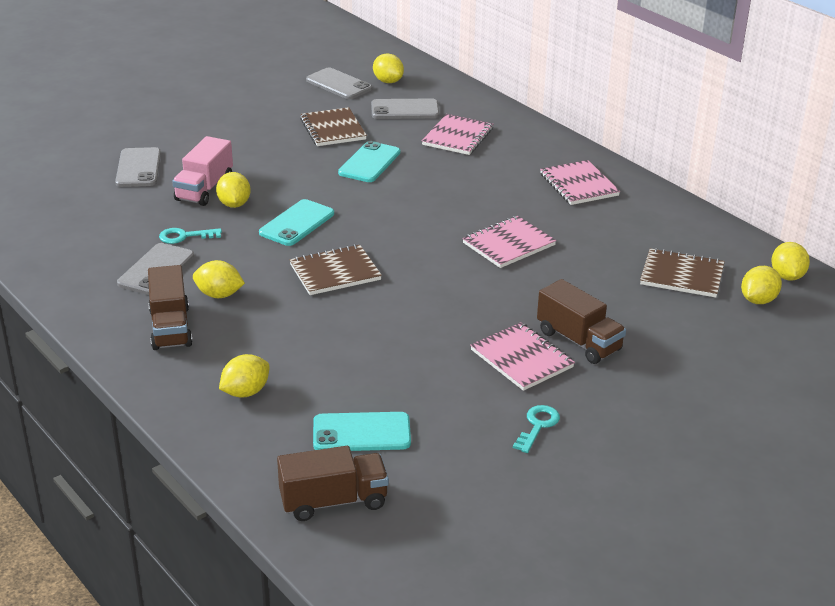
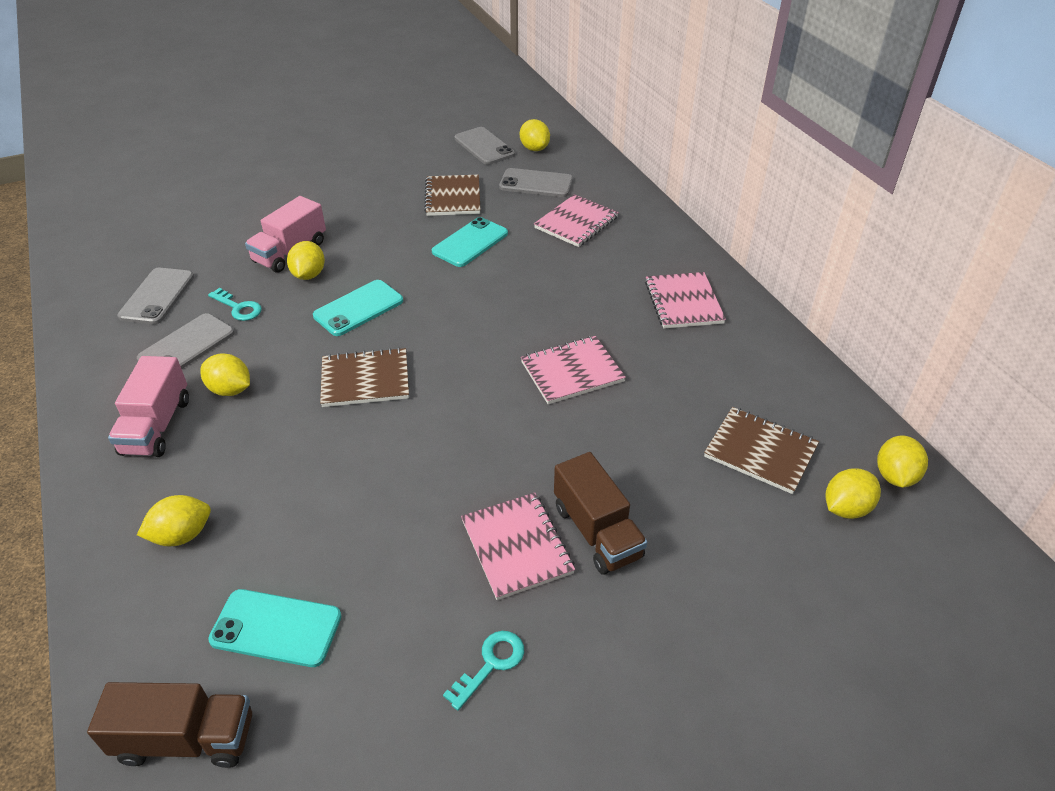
camera: 15 degrees right, 10 degrees up
grey phone [115,147,161,187] -> grey phone moved to [117,268,194,324]
brown truck [148,265,193,350] -> pink truck [108,356,189,457]
turquoise key [159,228,222,244] -> turquoise key turned 150 degrees counterclockwise [208,288,262,321]

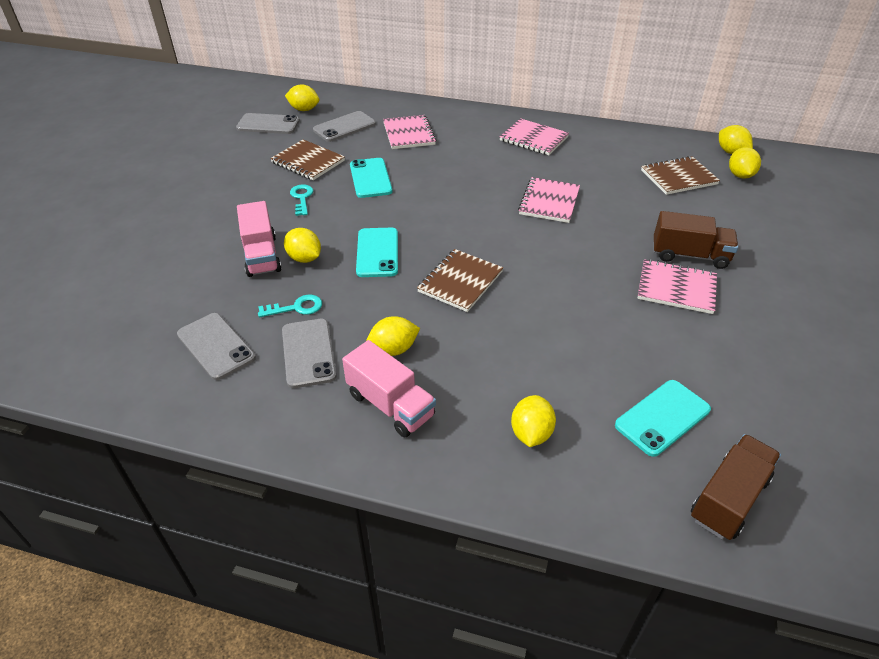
camera: 50 degrees left, 0 degrees up
turquoise key [443,631,524,711] -> turquoise key moved to [290,184,313,216]

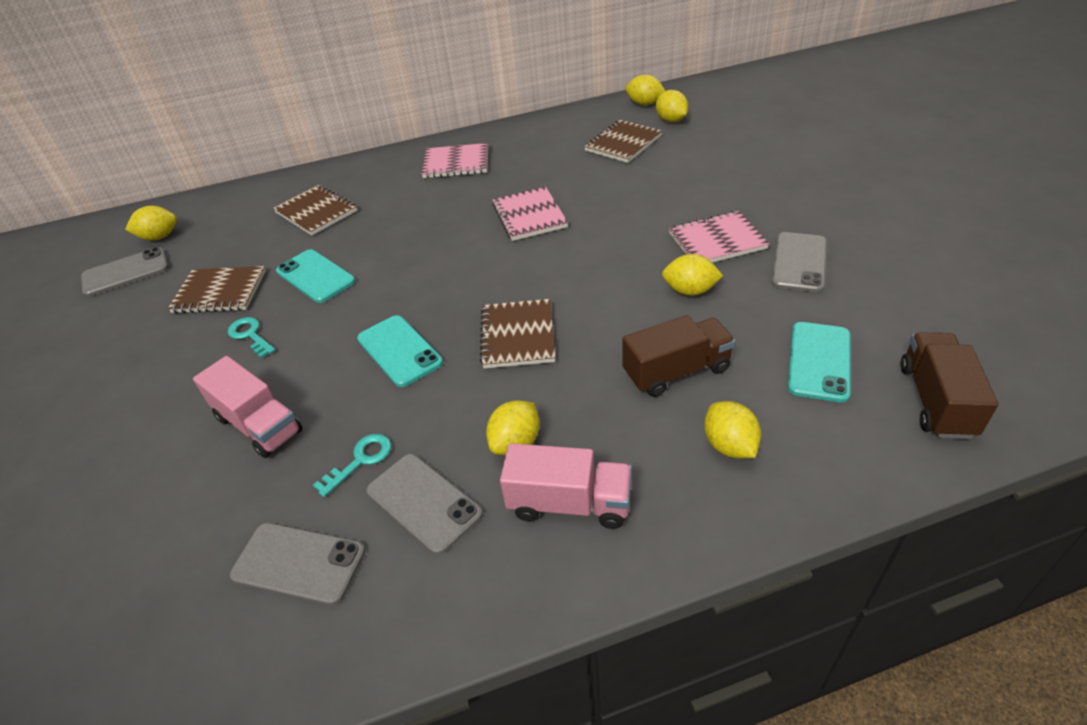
camera: 30 degrees left, 0 degrees up
yellow lemon [284,228,321,263] -> yellow lemon moved to [662,254,723,296]
grey phone [313,111,376,142] -> grey phone moved to [772,232,827,293]
pink notebook [383,115,436,149] -> brown notebook [273,185,357,235]
brown truck [654,211,738,269] -> brown truck moved to [622,315,735,397]

